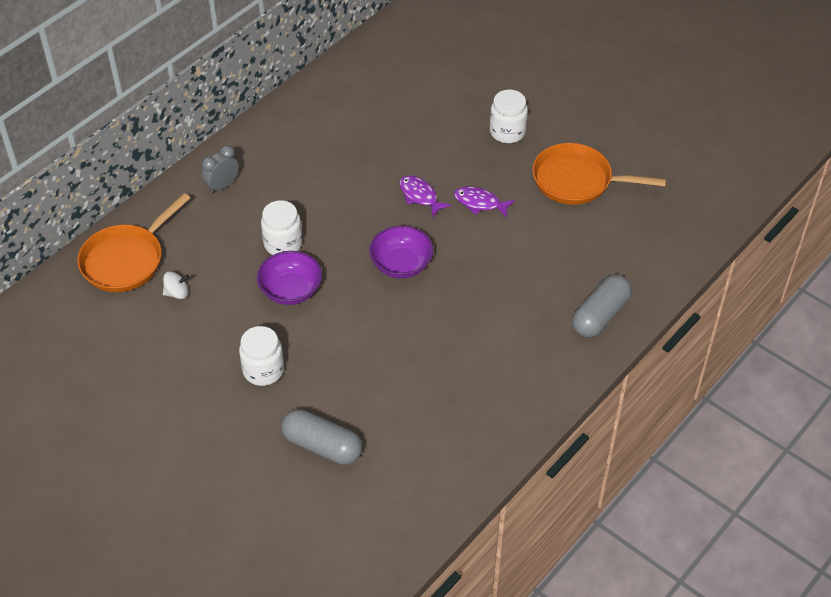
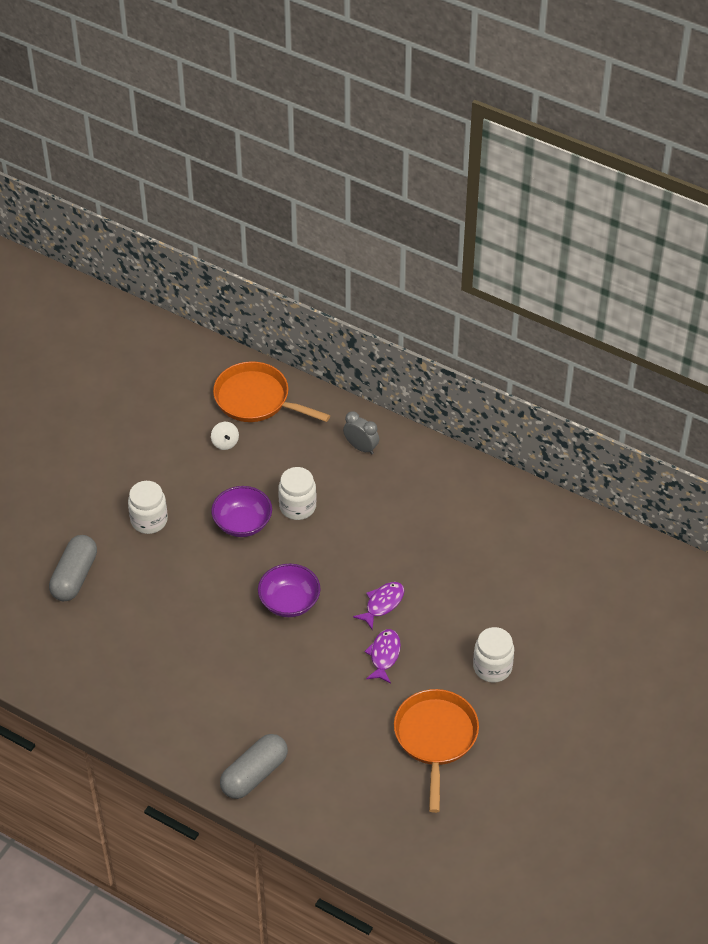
camera: 80 degrees right, 0 degrees up
grey capsule [572,274,632,338] -> grey capsule turned 75 degrees counterclockwise [220,734,288,799]

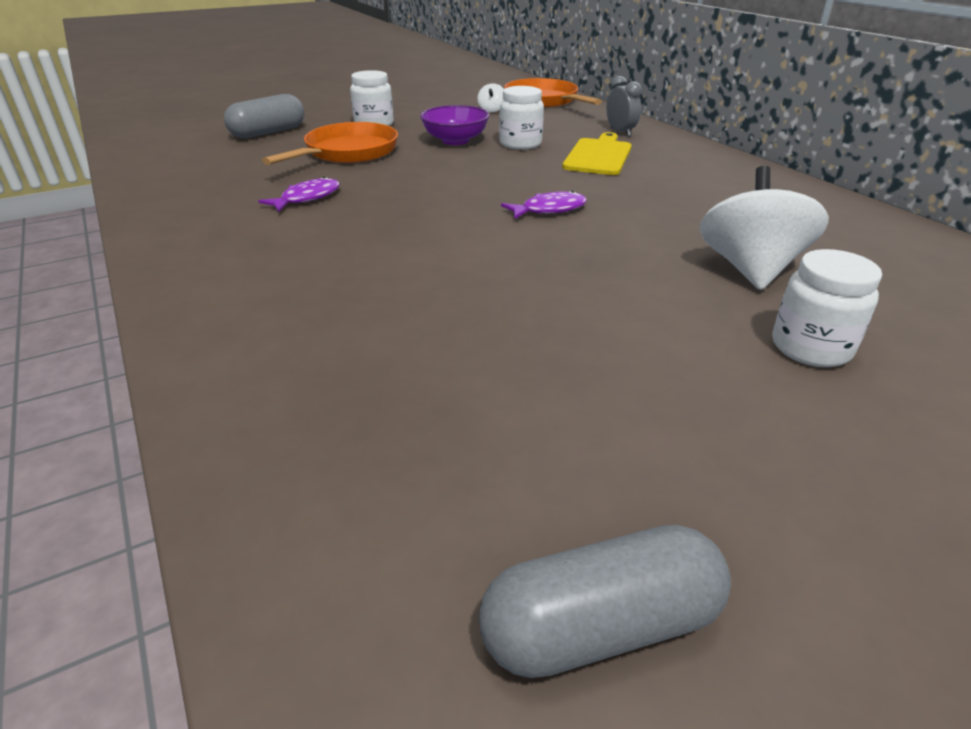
camera: 30 degrees right, 15 degrees down
grey capsule [220,734,288,799] -> grey capsule moved to [479,525,731,678]
purple bowl [258,564,321,617] -> none
purple fish [364,629,401,684] -> purple fish moved to [258,177,340,212]
orange pan [394,689,479,813] -> orange pan moved to [262,122,398,165]
white jar [473,627,514,683] -> white jar moved to [772,249,882,367]
none -> yellow cutting board [562,132,632,175]
none -> white spinning top [700,166,829,290]

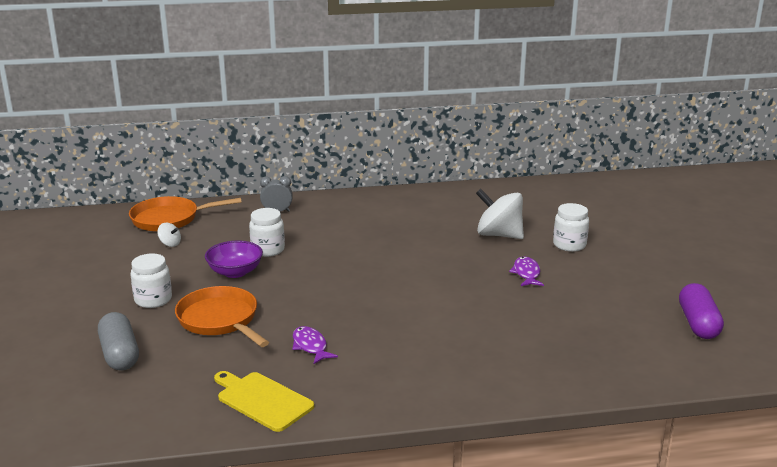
camera: 70 degrees left, 10 degrees down
grey capsule [479,525,731,678] -> purple capsule [679,283,724,339]
purple fish [501,191,587,219] -> purple fish moved to [509,257,544,286]
yellow cutting board [562,132,632,175] -> yellow cutting board moved to [214,371,314,432]

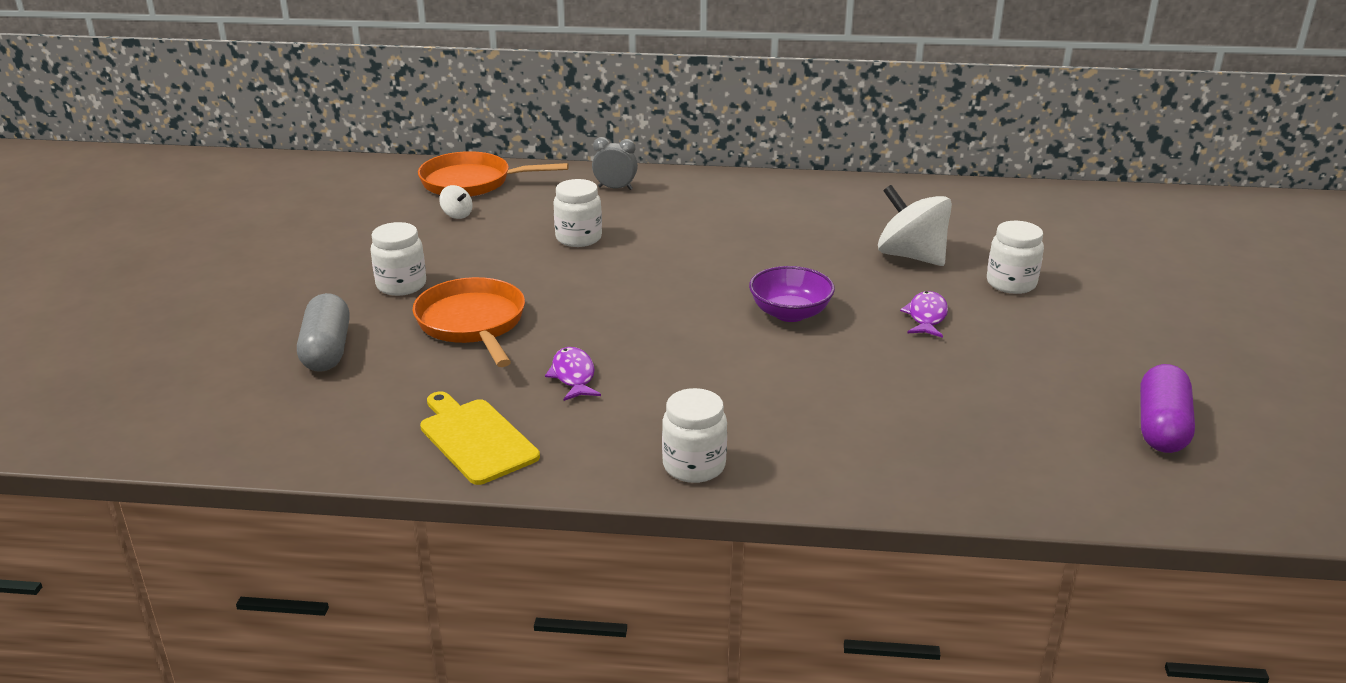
camera: 15 degrees right, 5 degrees up
purple bowl [205,241,263,278] -> purple bowl moved to [749,266,835,322]
none -> white jar [662,388,727,483]

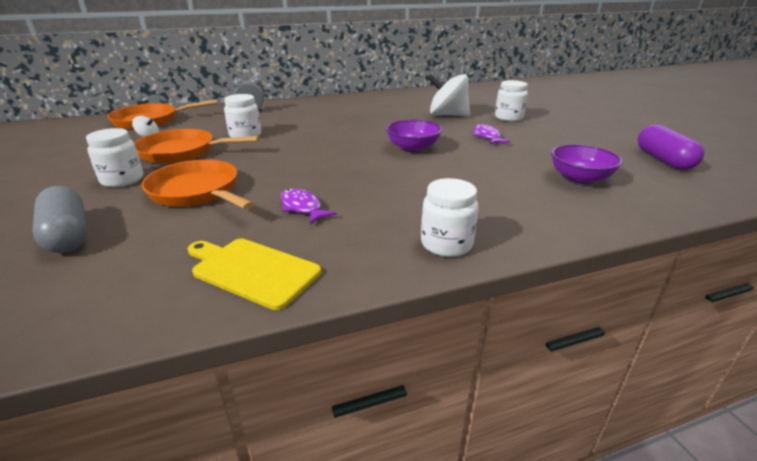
camera: 25 degrees left, 0 degrees up
none -> orange pan [134,129,259,163]
none -> purple bowl [551,144,623,184]

